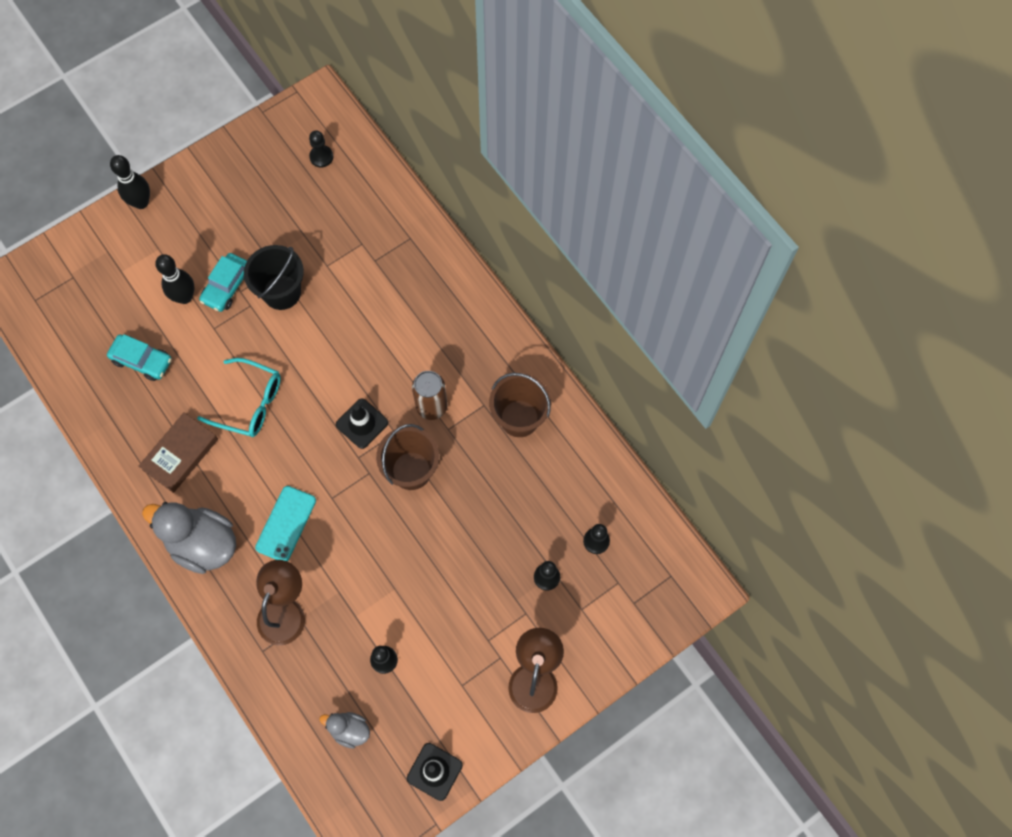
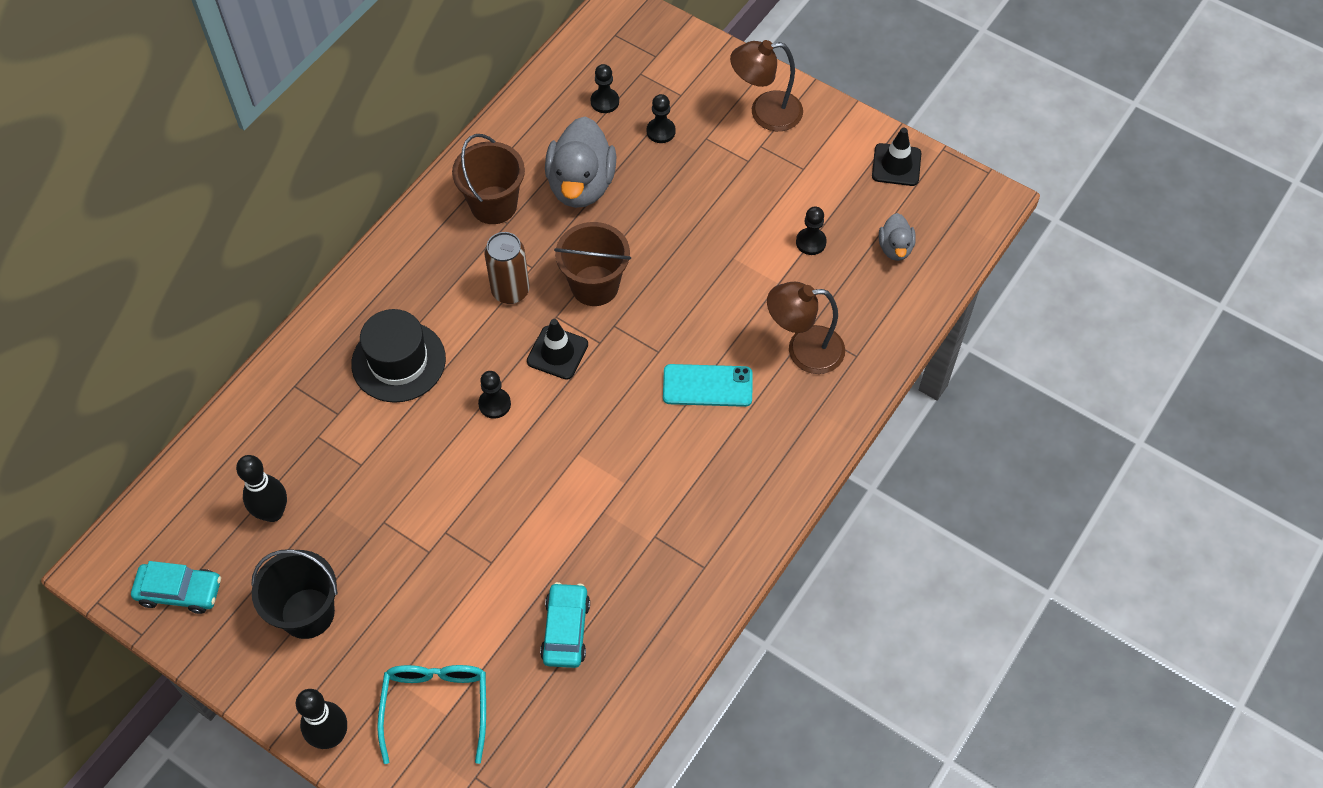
camera: 110 degrees left, 10 degrees down
brown book [138,413,218,493] -> none
grey duck [142,502,236,574] -> grey duck moved to [545,117,617,208]
black bowling pin [155,254,195,304] -> black bowling pin moved to [236,455,287,522]
turquoise glasses [197,358,281,437] -> turquoise glasses moved to [377,665,486,764]
turquoise car [199,253,247,312] -> turquoise car moved to [131,561,221,614]
black bucket [244,245,304,310] -> black bucket moved to [251,549,338,639]
black pawn [309,130,333,168] -> black pawn moved to [478,371,511,419]
none -> black hat [351,309,446,403]

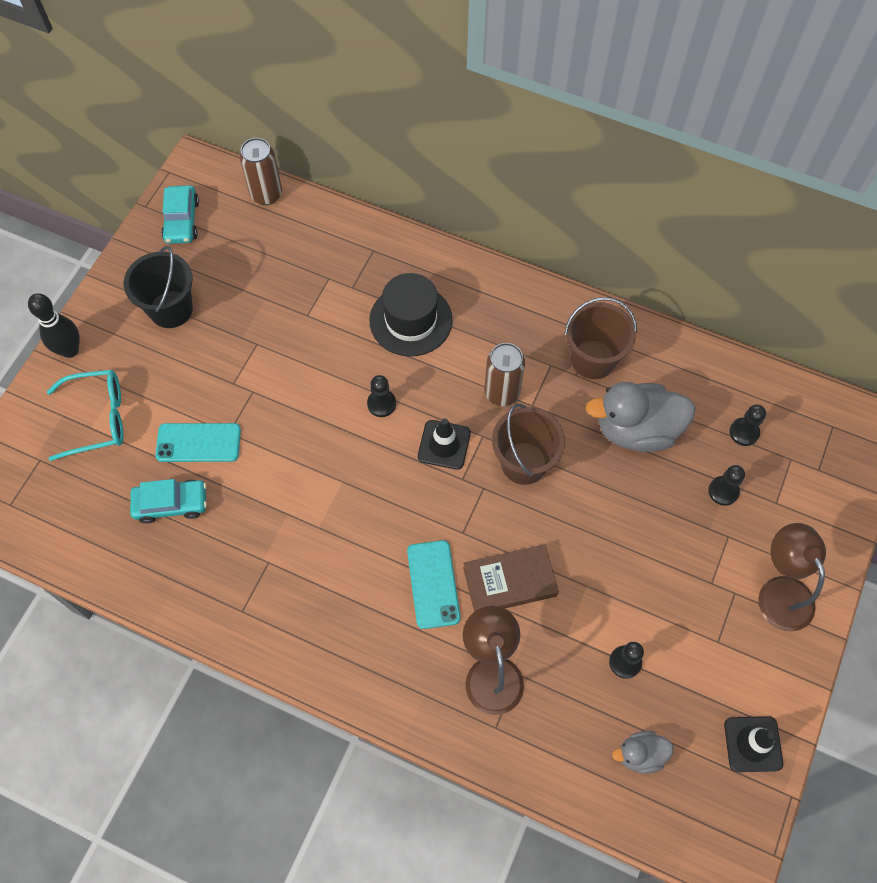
camera: 80 degrees right, 5 degrees up
black bowling pin [236,455,287,522] -> none
none -> turquoise phone [155,423,241,462]
none -> brown can [239,138,282,205]
none -> brown book [463,544,559,612]

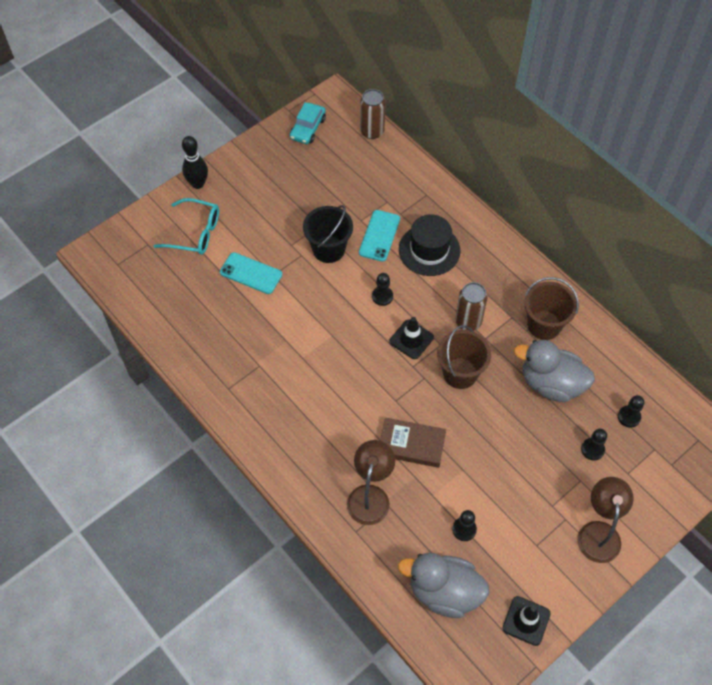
camera: 25 degrees right, 5 degrees down
black bucket [124,246,193,328] -> black bucket moved to [303,205,353,263]
turquoise car [130,479,207,524] -> none
turquoise phone [407,540,460,629] -> turquoise phone moved to [359,210,400,262]
grey duck [612,731,674,774] -> grey duck [398,553,489,618], size x1.96

